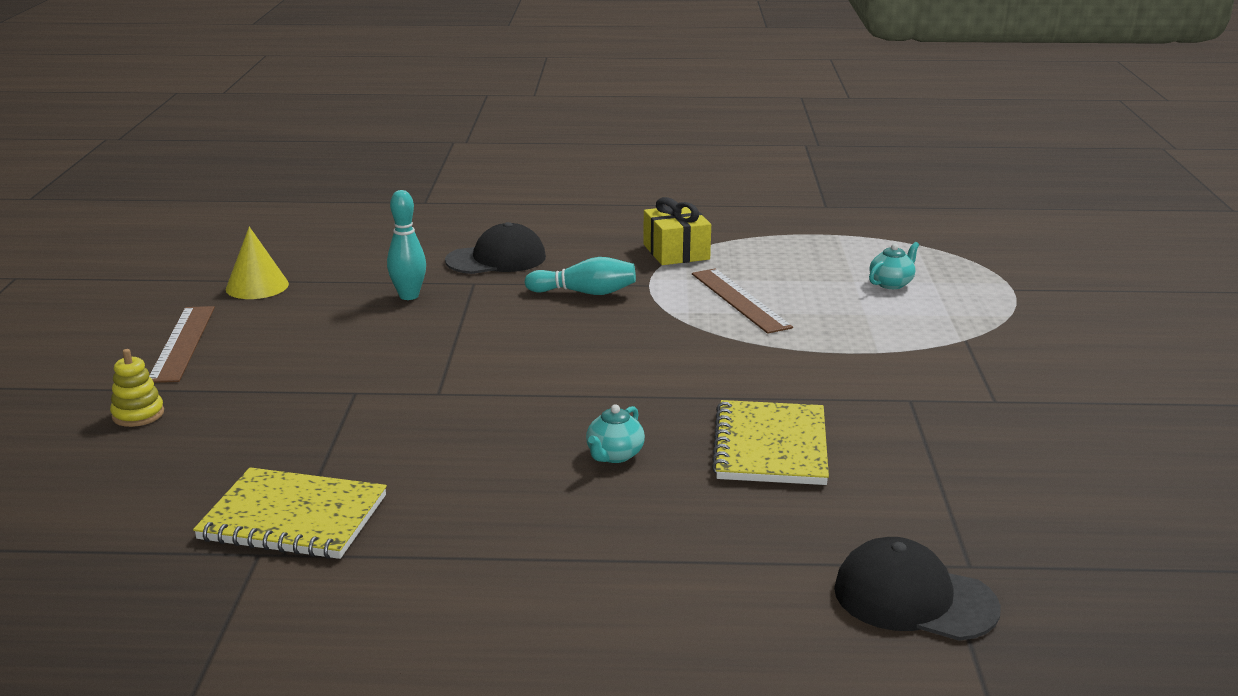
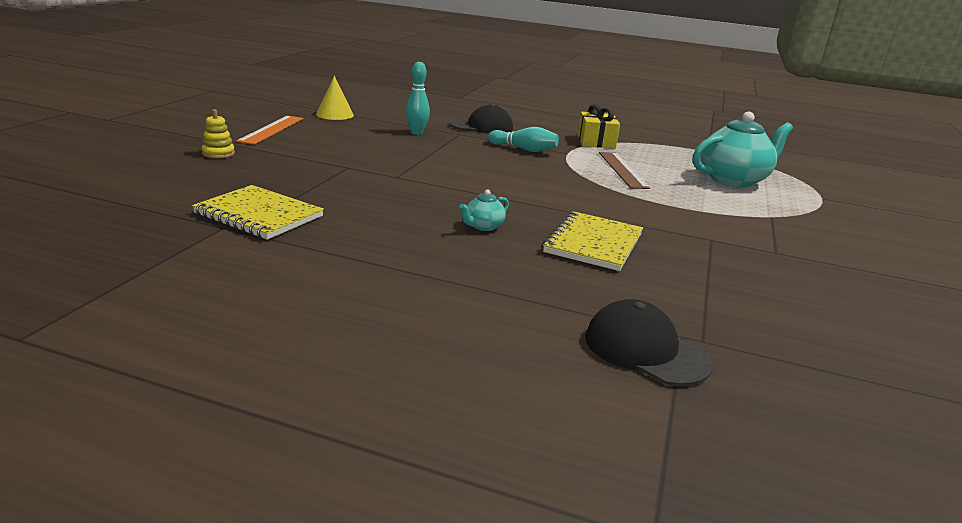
camera: 15 degrees right, 0 degrees up
brown ruler [149,306,215,383] -> orange ruler [236,116,303,145]
turquoise teapot [869,242,919,289] -> turquoise teapot [693,112,793,188], size x2.28

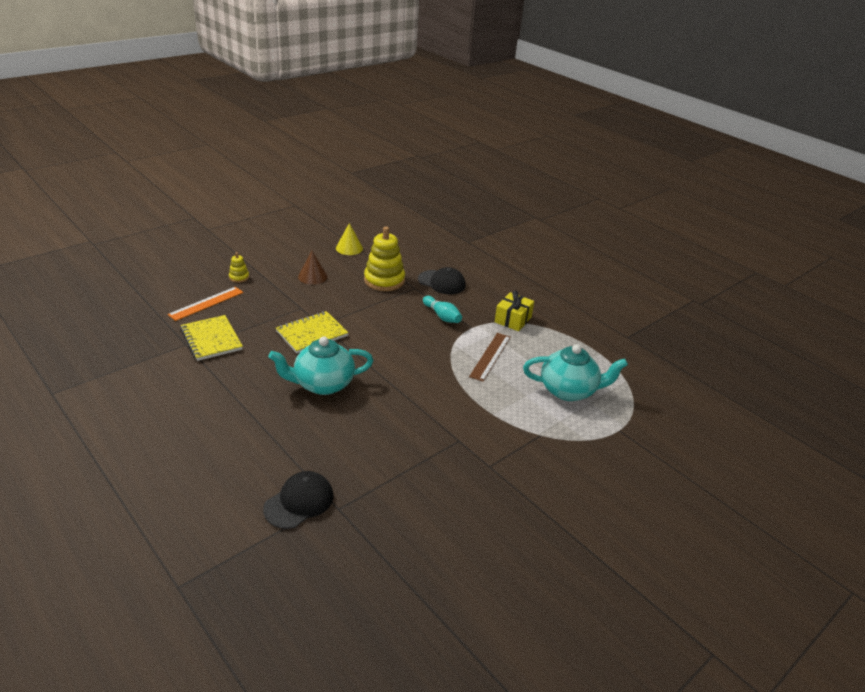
camera: 30 degrees right, 10 degrees up
orange ruler [236,116,303,145] -> orange ruler moved to [168,287,244,321]
turquoise bowling pin [405,62,430,135] -> yellow stacking toy [364,227,405,291]
turquoise teapot [460,189,509,231] -> turquoise teapot [268,336,374,395], size x2.28
yellow notebook [543,211,643,271] -> yellow notebook moved to [276,311,348,353]
black cap [585,299,713,386] -> black cap turned 60 degrees clockwise [263,471,333,529]
none -> brown cone [298,251,327,285]

